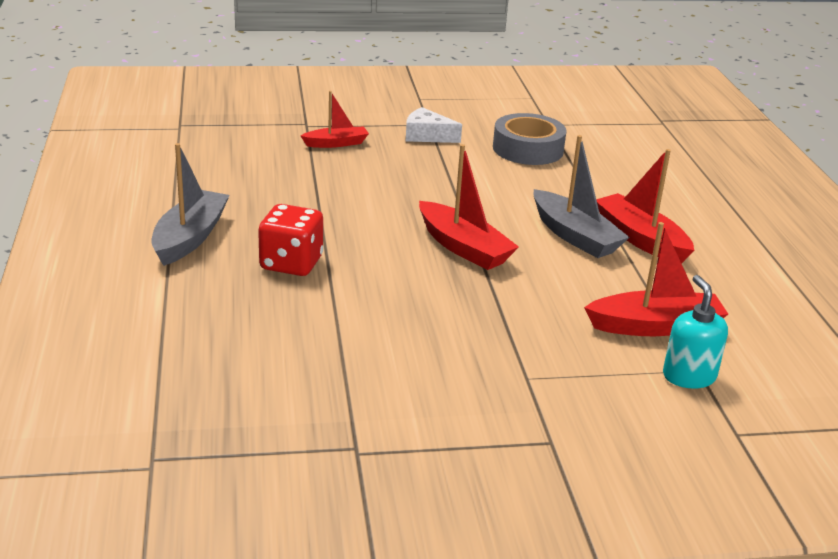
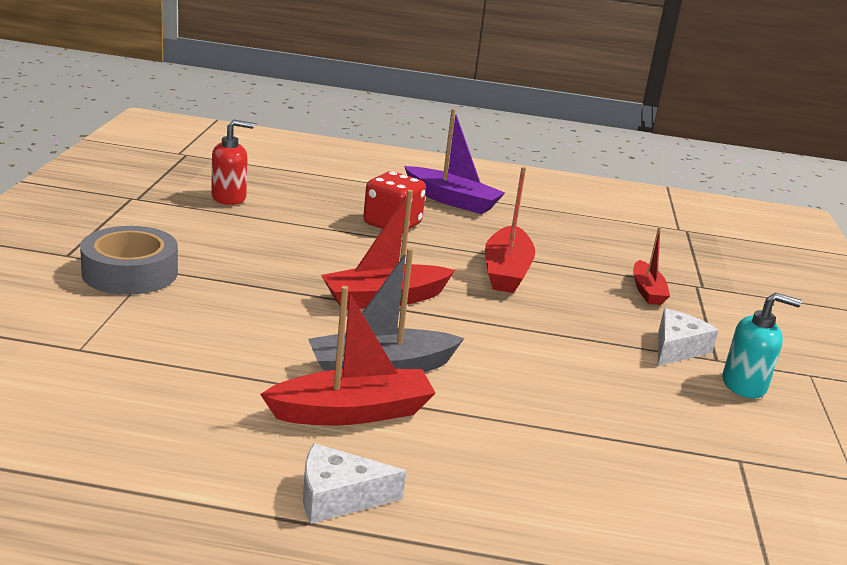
camera: 105 degrees right, 5 degrees down
grey boat [151,143,230,266] -> purple boat [404,109,505,214]
grey tape [493,113,567,165] -> grey tape moved to [80,226,178,295]
red boat [584,222,728,336] -> red boat moved to [485,167,535,293]
turquoise soap dispenser [663,275,728,388] -> turquoise soap dispenser moved to [723,292,802,399]
none -> red soap dispenser [211,119,254,205]
none -> white cheese [303,443,406,524]

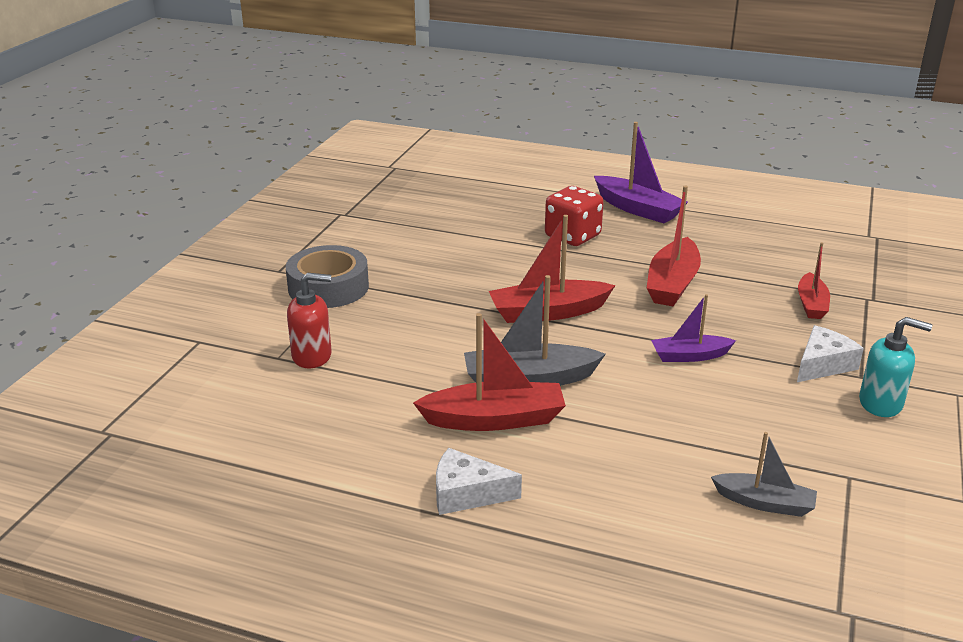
camera: 15 degrees right, 5 degrees up
red soap dispenser [211,119,254,205] -> red soap dispenser moved to [287,273,332,368]
none -> purple boat [651,294,736,362]
none -> grey boat [711,432,817,517]

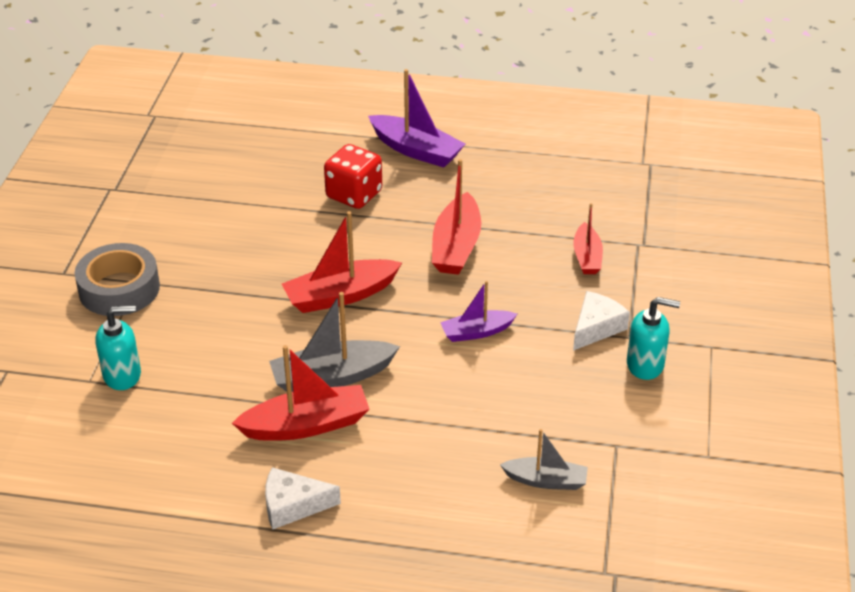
camera: 10 degrees left, 10 degrees up
red soap dispenser [287,273,332,368] -> turquoise soap dispenser [96,305,141,390]

